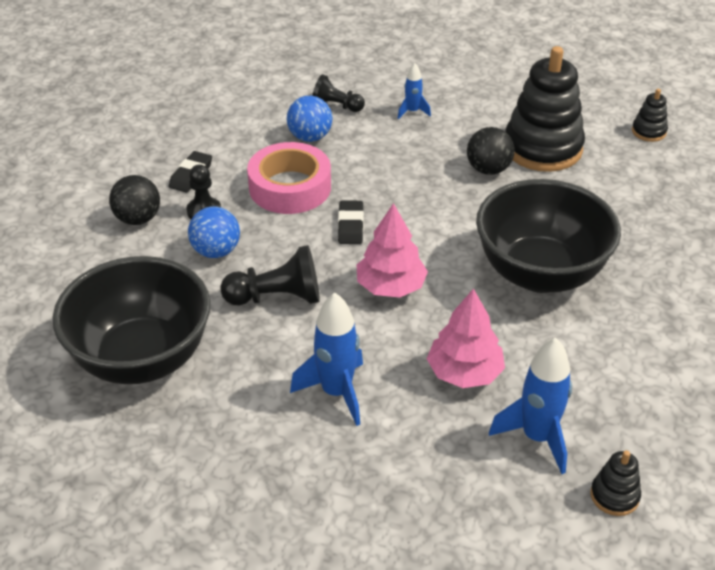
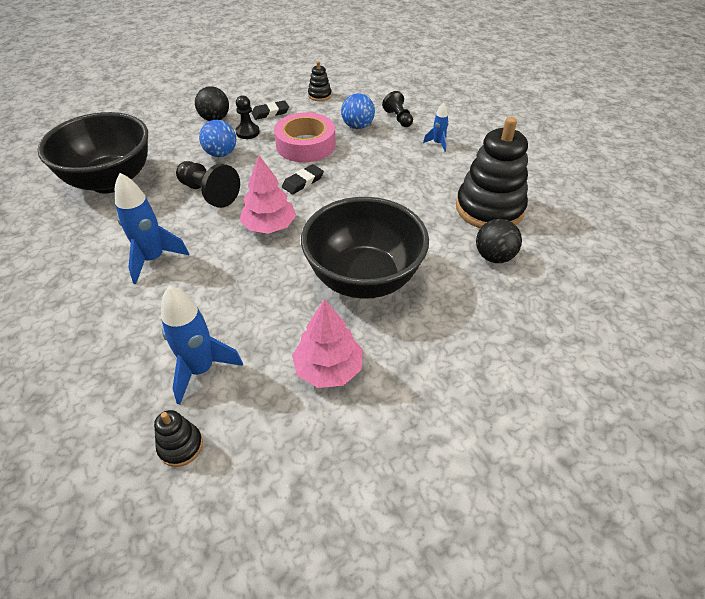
camera: 45 degrees right, 5 degrees up
pink tree [427,288,505,388] -> pink tree moved to [292,299,363,388]
black ball [467,127,515,175] -> black ball moved to [476,219,522,263]
black stacking toy [632,89,668,142] -> black stacking toy moved to [308,61,332,101]

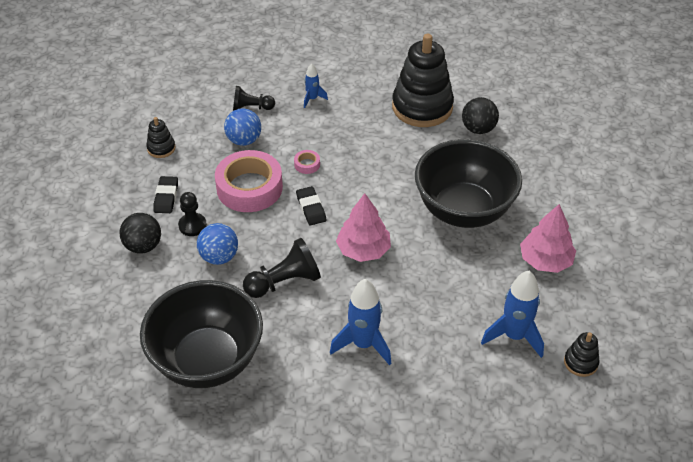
camera: 65 degrees left, 0 degrees up
none -> pink tape [294,150,320,174]

